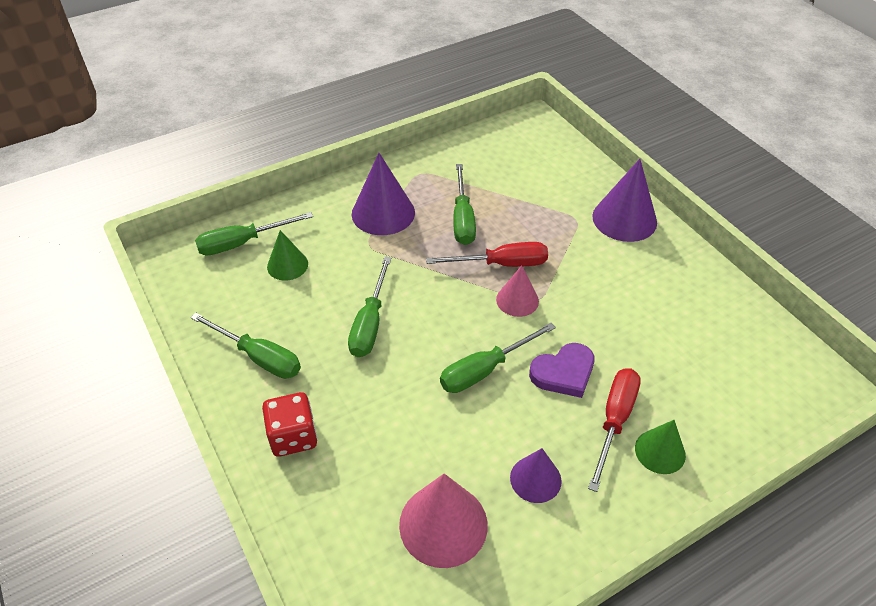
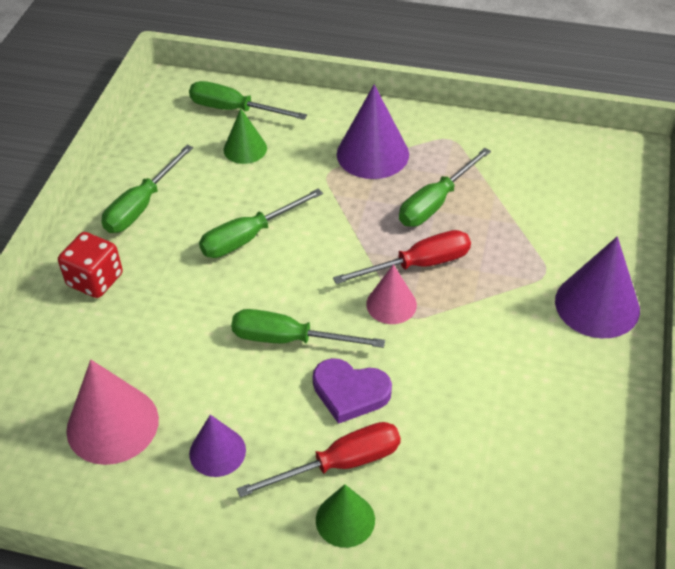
camera: 45 degrees right, 0 degrees up
green screwdriver [190,312,301,379] -> green screwdriver turned 45 degrees clockwise [101,145,193,233]
red screwdriver [426,242,548,267] -> red screwdriver turned 60 degrees counterclockwise [333,230,471,284]

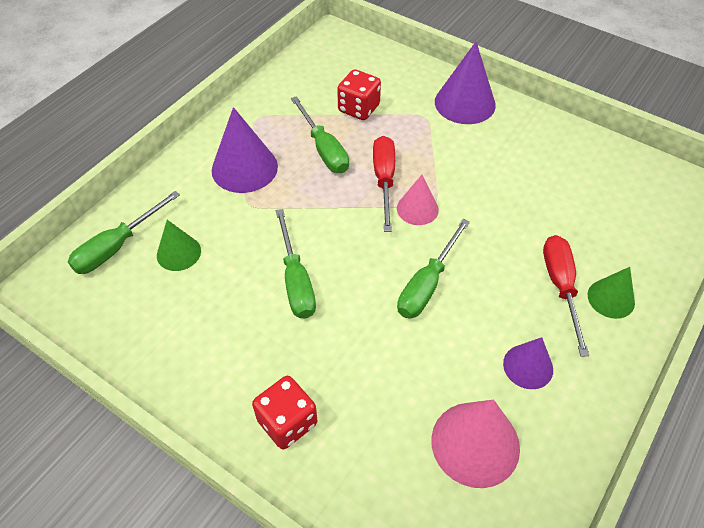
camera: 70 degrees left, 5 degrees up
green screwdriver [101,145,193,233] -> none
purple heart [313,358,392,424] -> none
none -> red dice [337,69,381,120]

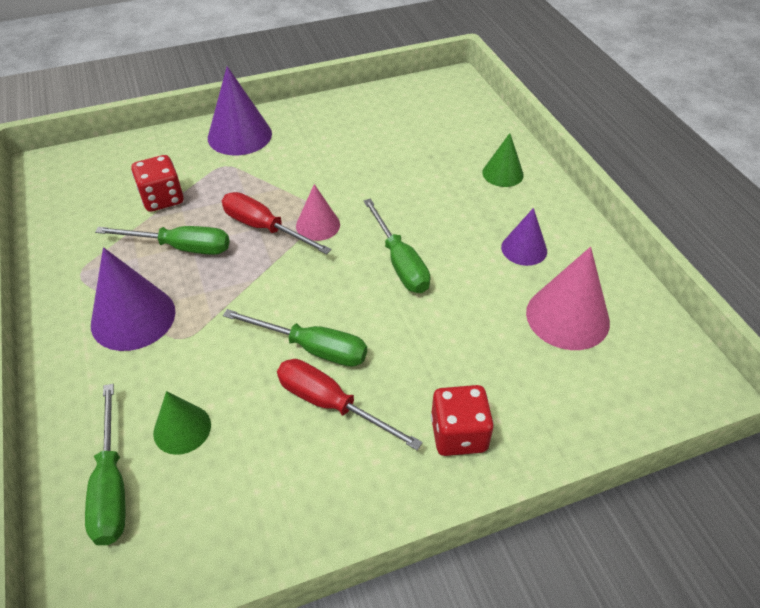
camera: 55 degrees left, 5 degrees down
red screwdriver [543,235,590,357] -> red screwdriver moved to [277,359,423,450]

